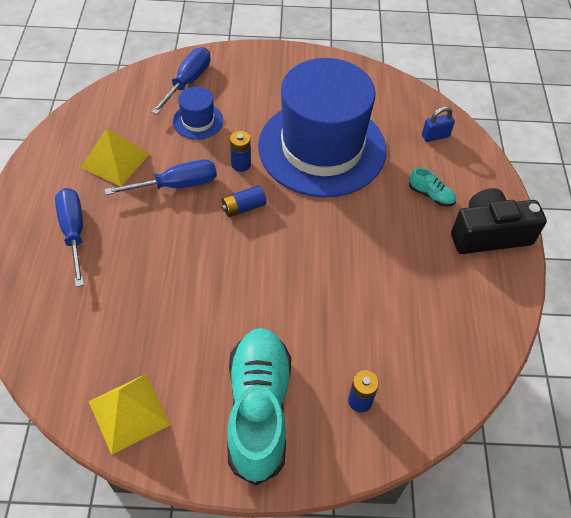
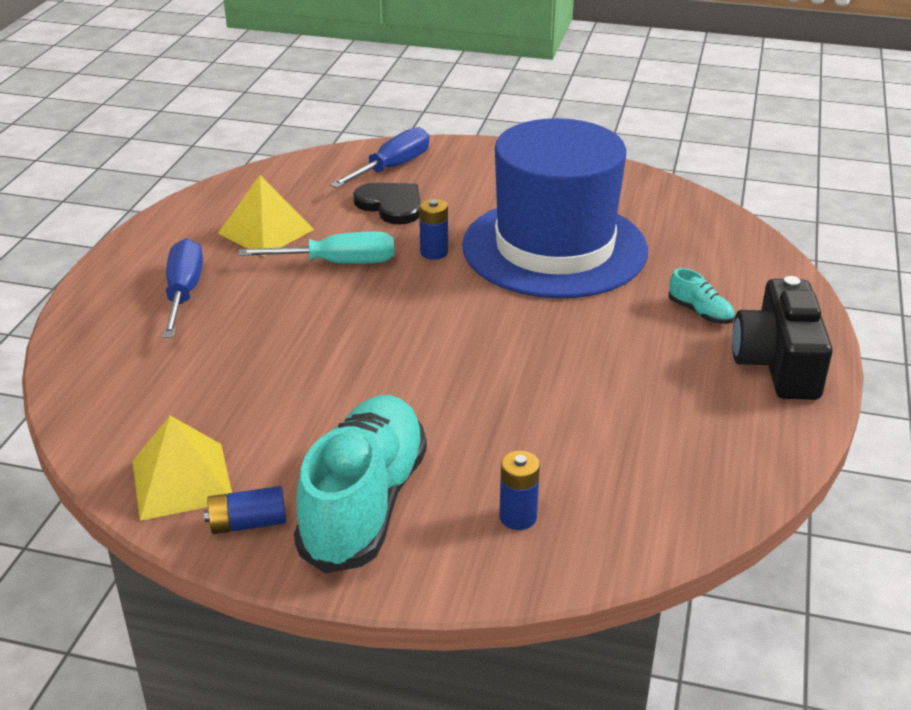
camera: 15 degrees right, 20 degrees down
blue screwdriver [104,160,217,195] -> turquoise screwdriver [238,232,394,264]
blue hat [173,87,223,140] -> black heart [353,183,420,225]
blue battery [222,185,266,217] -> blue battery moved to [204,486,286,534]
blue padlock [422,107,455,142] -> none
black camera [451,188,547,254] -> black camera turned 90 degrees counterclockwise [732,276,833,400]

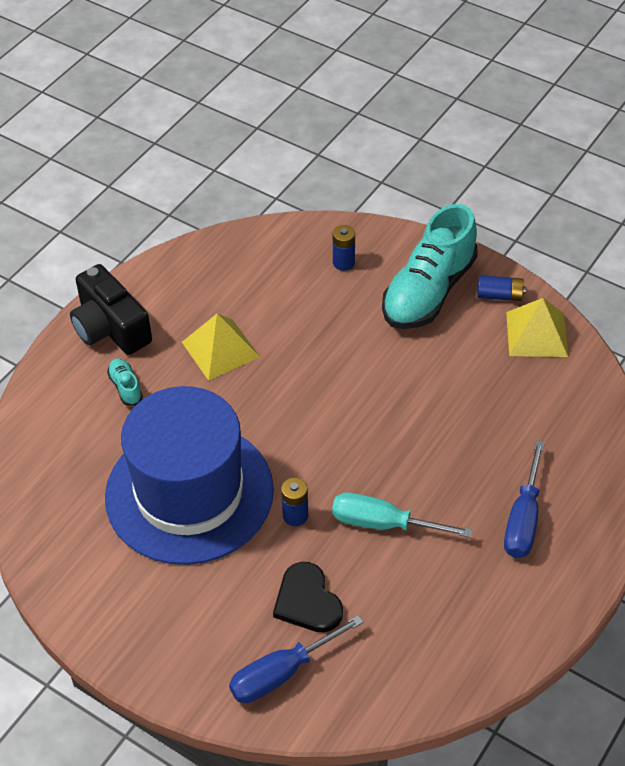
camera: 160 degrees left, 15 degrees up
yellow pyramid [218,175,314,257] -> yellow pyramid moved to [182,314,260,381]
black camera [732,276,833,400] -> black camera turned 120 degrees clockwise [70,264,152,355]

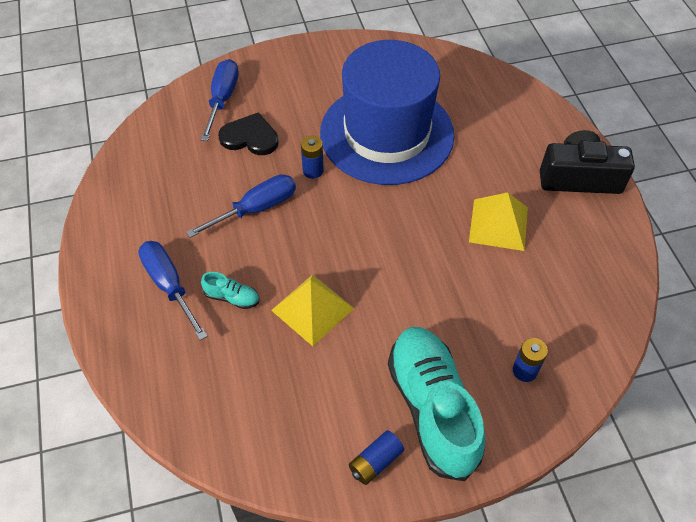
camera: 130 degrees right, 5 degrees up
turquoise shoe [107,358,143,406] -> turquoise shoe moved to [201,272,259,309]
turquoise screwdriver [332,493,473,538] -> blue screwdriver [186,174,296,238]
yellow pyramid [506,298,568,357] -> yellow pyramid moved to [271,274,354,346]

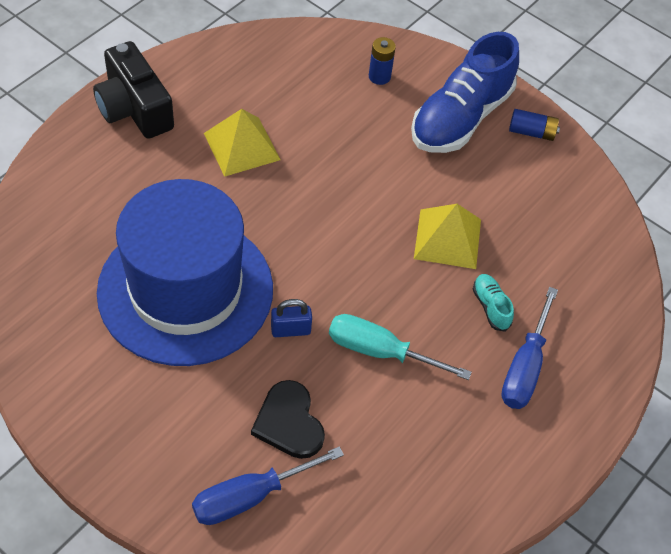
camera: 130 degrees left, 0 degrees up
blue screwdriver [186,174,296,238] -> turquoise screwdriver [329,314,472,380]
blue battery [301,136,324,179] -> blue padlock [271,299,312,337]
turquoise shoe [388,327,485,481] -> blue shoe [411,32,519,153]

